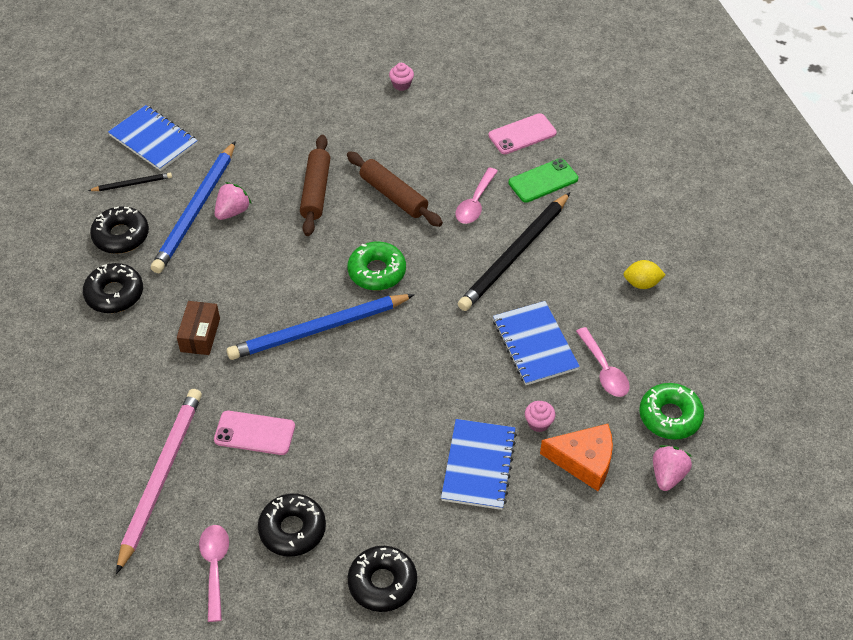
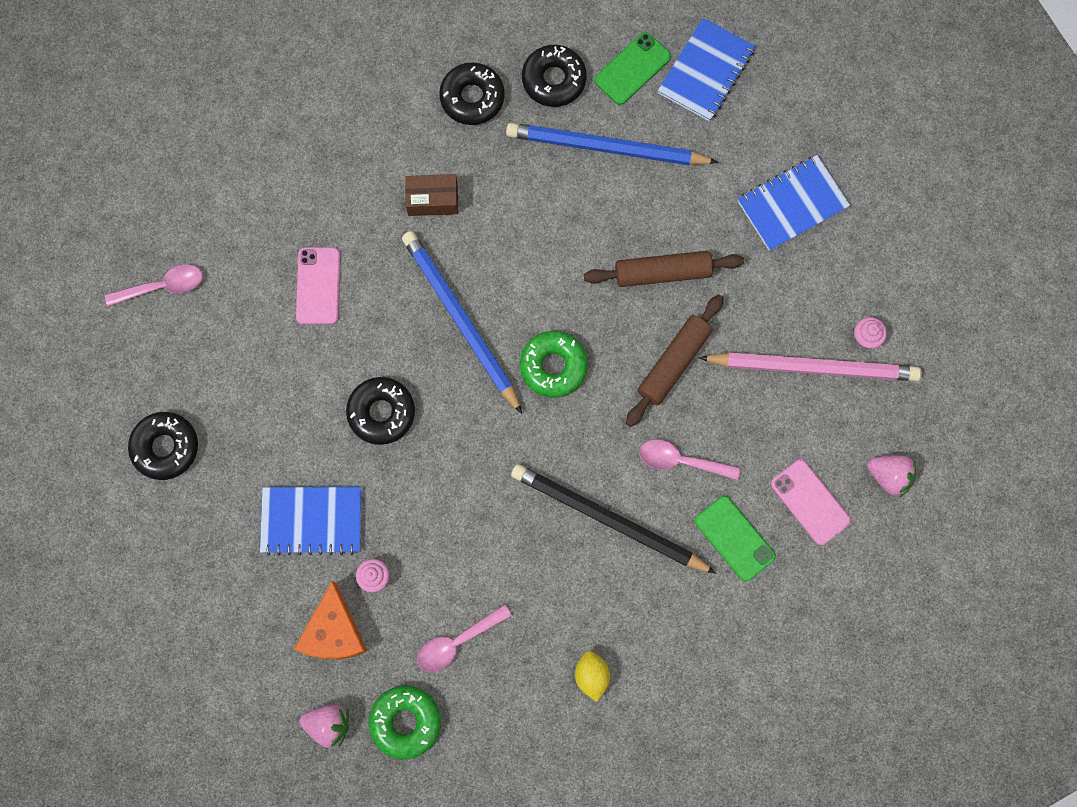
camera: 80 degrees right, 25 degrees up
black pencil [88,173,172,191] -> green phone [594,32,671,105]
pink pencil [116,389,202,574] -> pink pencil moved to [699,352,922,381]
pink strawberry [215,182,251,220] -> pink strawberry moved to [867,455,916,498]
black donut [258,493,326,557] -> black donut moved to [346,377,415,445]
blue notebook [493,301,580,385] -> blue notebook moved to [738,155,850,251]

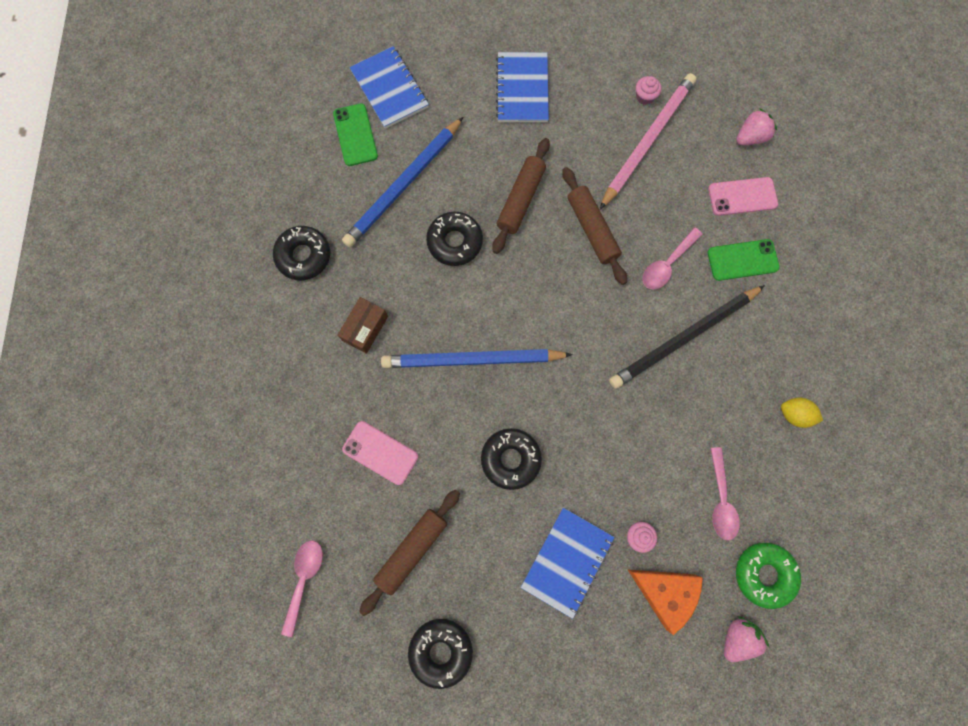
camera: 60 degrees left, 0 degrees up
green donut [520,331,588,398] -> none
black donut [522,45,587,107] -> black donut moved to [426,212,483,266]
none -> brown rolling pin [359,489,460,616]

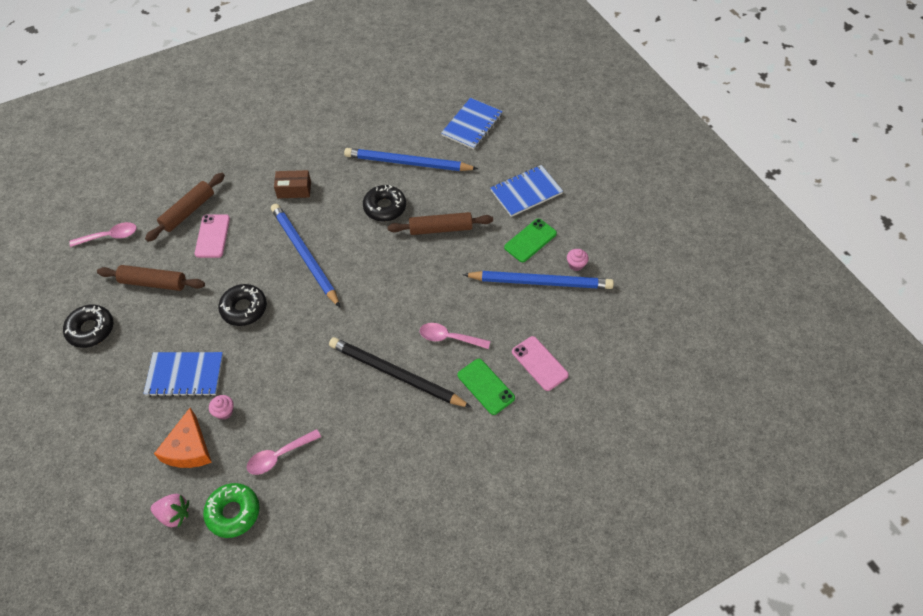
camera: 60 degrees right, 20 degrees down
black donut [273,226,330,280] -> none
green phone [333,103,378,166] -> green phone moved to [504,219,557,262]
brown rolling pin [562,167,627,285] -> brown rolling pin moved to [145,173,225,242]
pink pencil [600,73,696,209] -> blue pencil [463,271,614,289]
pink strawberry [736,108,777,145] -> none
yellow lemon [781,398,823,428] -> none

